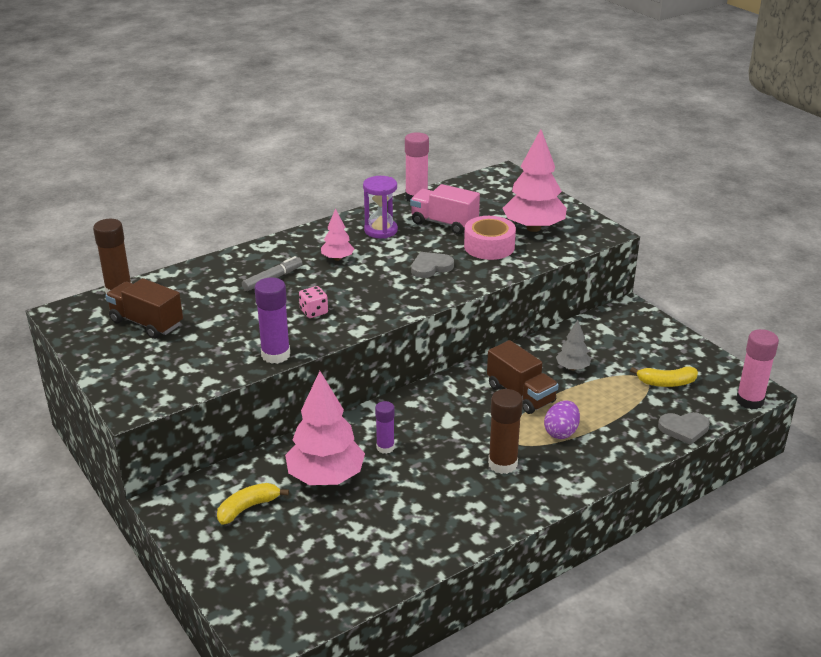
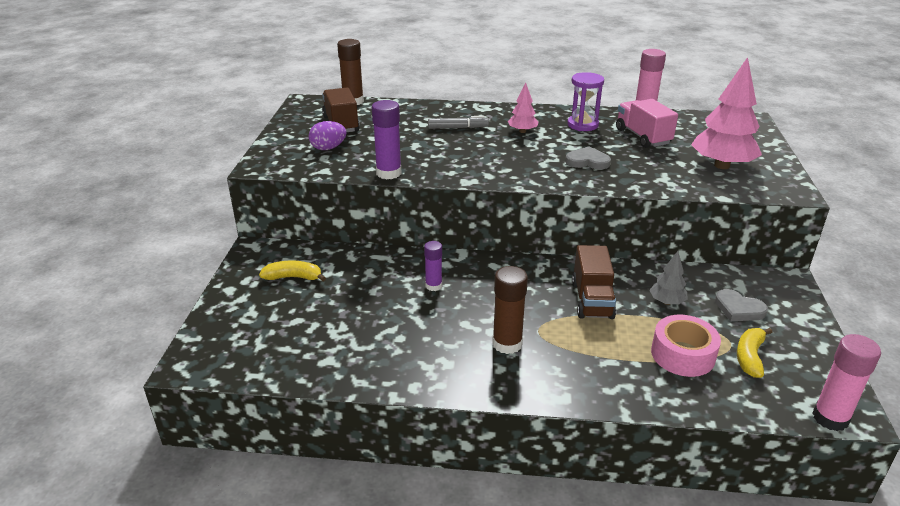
camera: 40 degrees right, 0 degrees up
pink tree [285,371,365,485] -> none
pink dice [299,286,328,318] -> none
pink tape [464,216,516,260] -> pink tape moved to [651,315,721,377]
purple egg [544,401,580,439] -> purple egg moved to [309,121,347,150]
yellow banana [630,366,698,387] -> yellow banana turned 75 degrees clockwise [737,328,772,378]
grey heart [658,412,710,445] -> grey heart moved to [715,289,768,321]

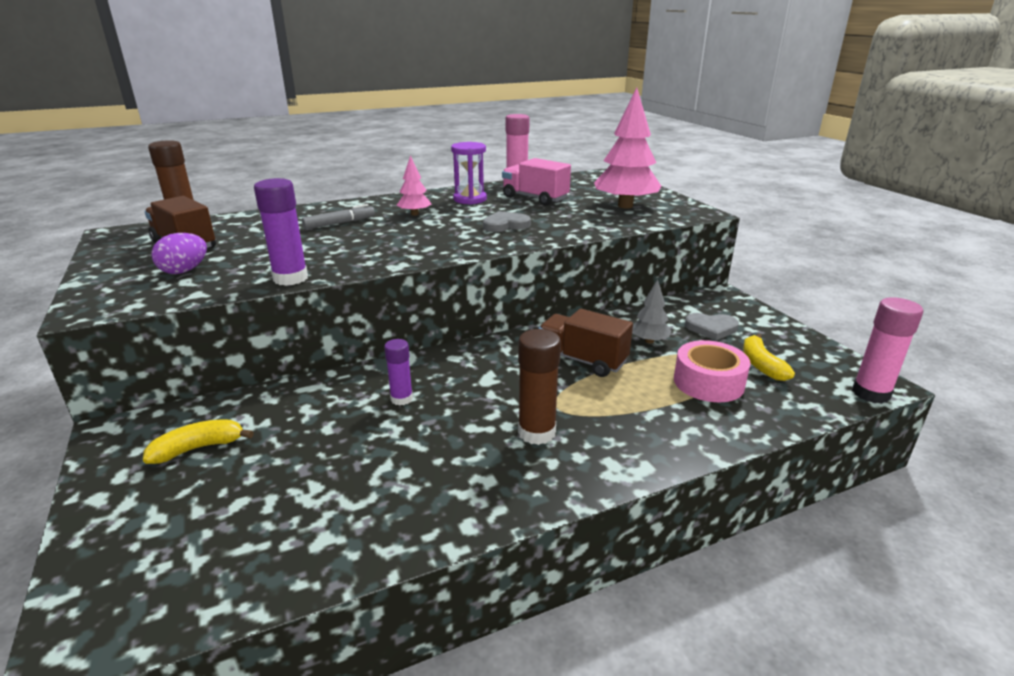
camera: 30 degrees left, 5 degrees down
brown truck [572,245,616,319] -> brown truck turned 150 degrees clockwise [538,309,633,377]

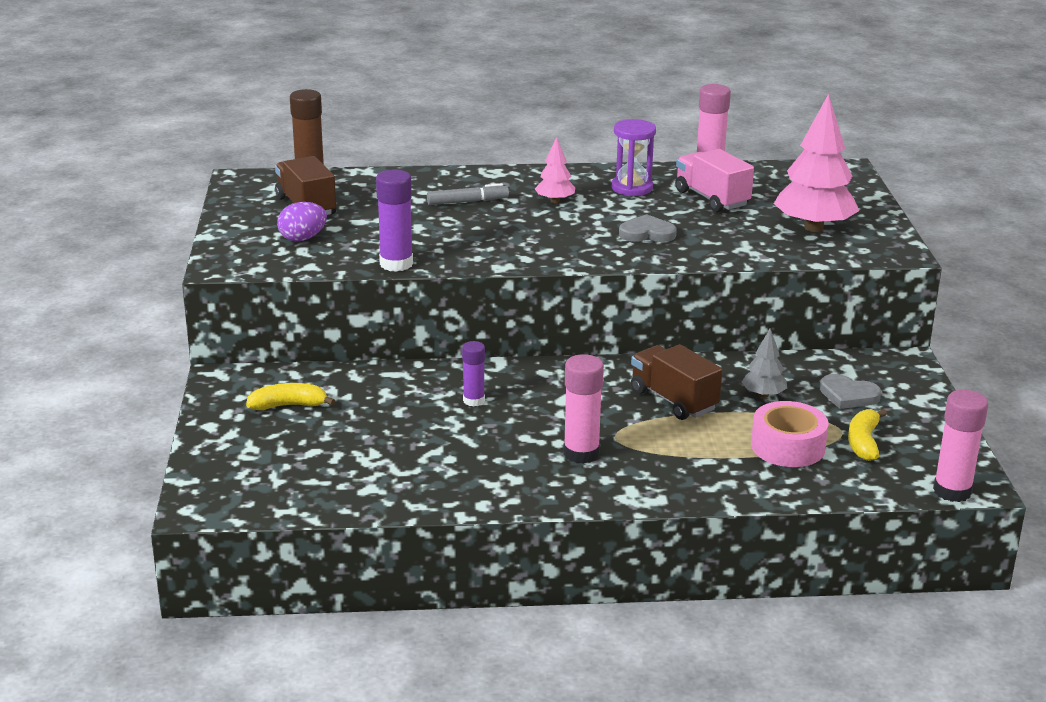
camera: 20 degrees right, 0 degrees up
brown glue stick [518,329,561,445] -> pink glue stick [563,354,604,464]

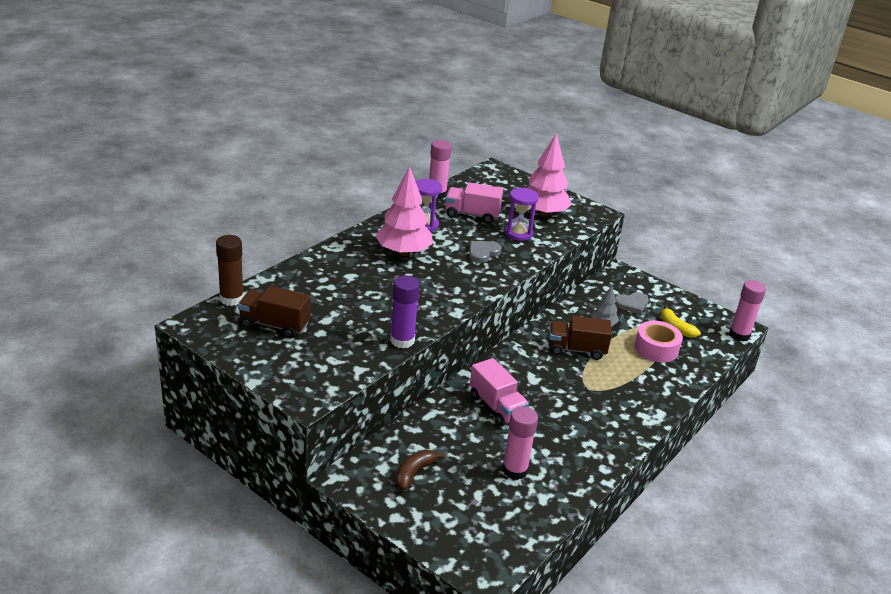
camera: 50 degrees left, 5 degrees up
yellow banana [246,383,335,410] -> brown banana [396,449,445,490]
purple egg [277,202,327,241] -> none
grey marker [427,183,509,205] -> none
purple glue stick [462,341,485,407] -> pink truck [470,358,529,426]
pink tree [535,137,575,203] -> pink tree [376,166,433,256], size x1.98
pink glue stick [563,354,604,464] -> pink glue stick moved to [502,406,538,480]
none -> purple hourglass [505,188,539,241]

